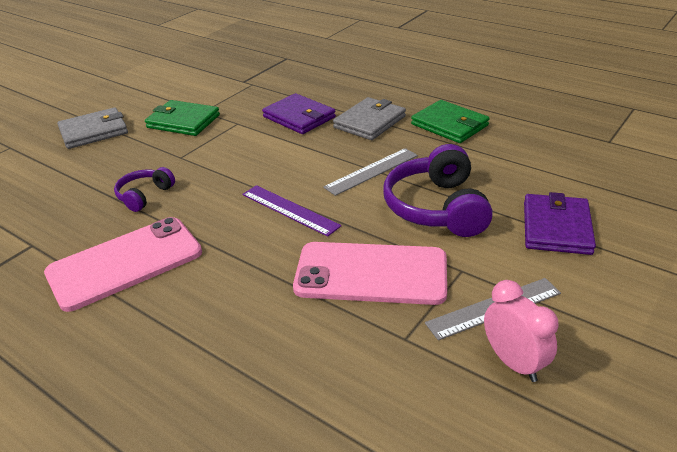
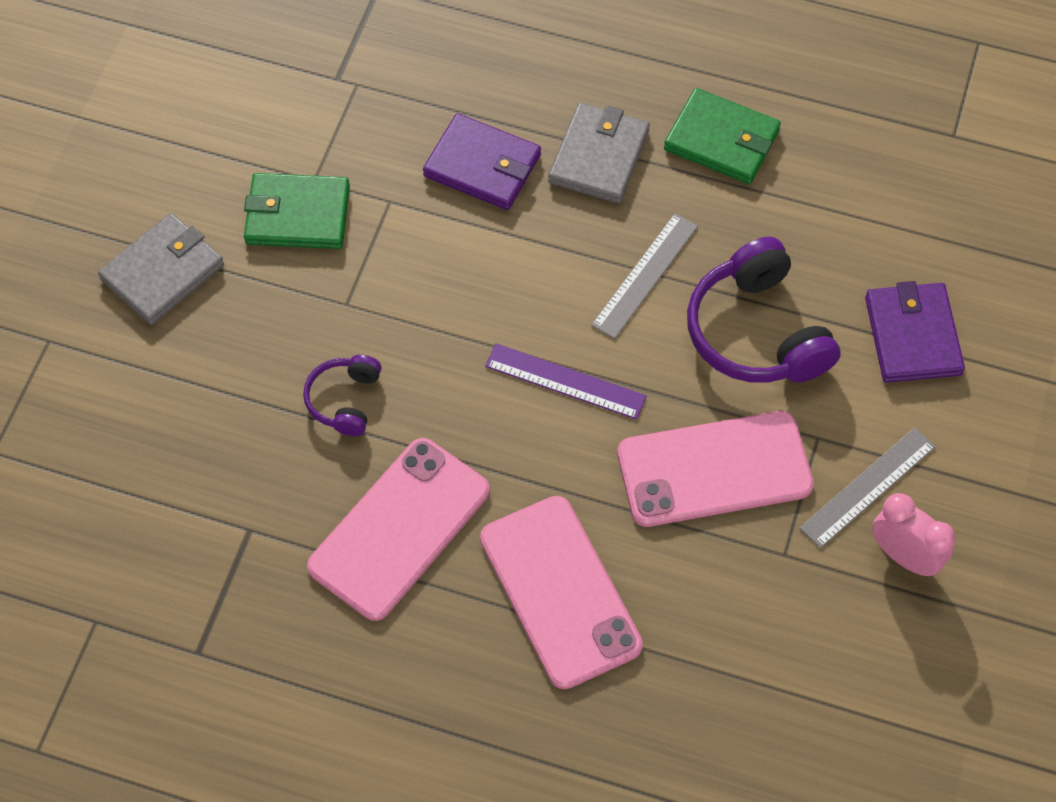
camera: 20 degrees left, 25 degrees up
none -> pink phone [480,496,643,689]

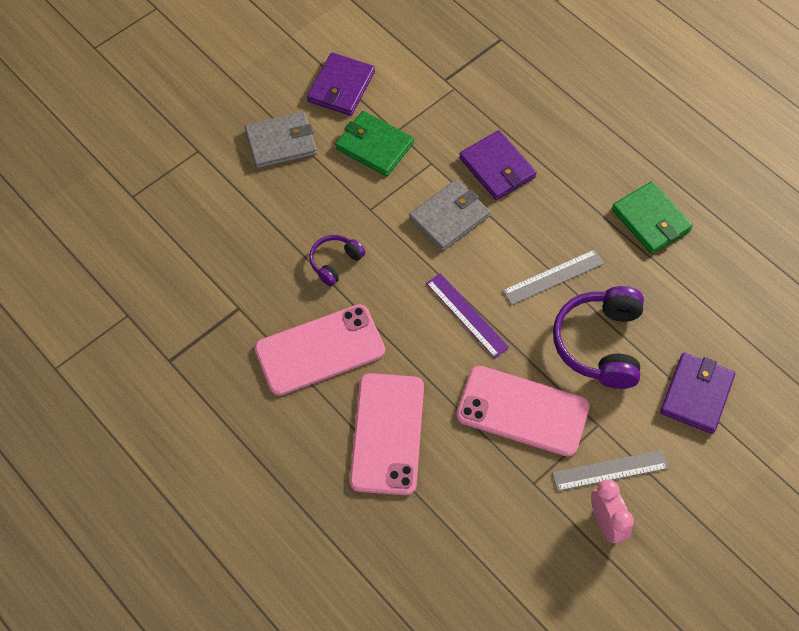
camera: 30 degrees right, 0 degrees up
grey wallet [548,102,650,203] -> grey wallet moved to [409,180,490,251]
none -> purple wallet [307,52,375,116]

